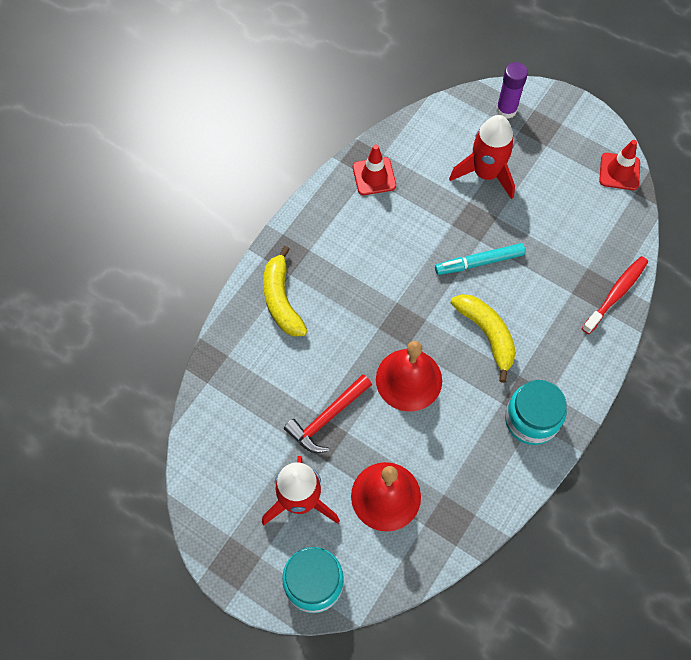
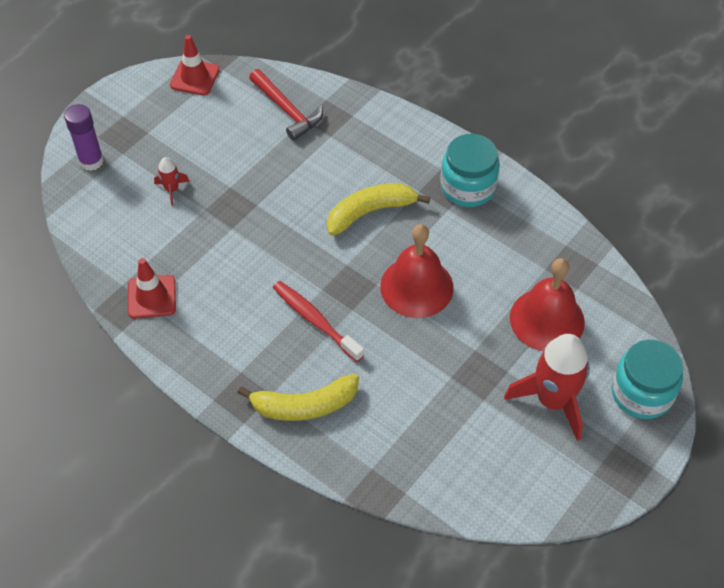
camera: 85 degrees left, 10 degrees down
red hammer [284,374,372,453] -> red hammer moved to [249,69,323,141]
turquoise marker [435,243,526,275] -> none
red rocket [449,115,515,199] -> red rocket [154,157,189,206], size x0.46
red toothbrush [582,256,648,334] -> red toothbrush moved to [273,281,364,362]

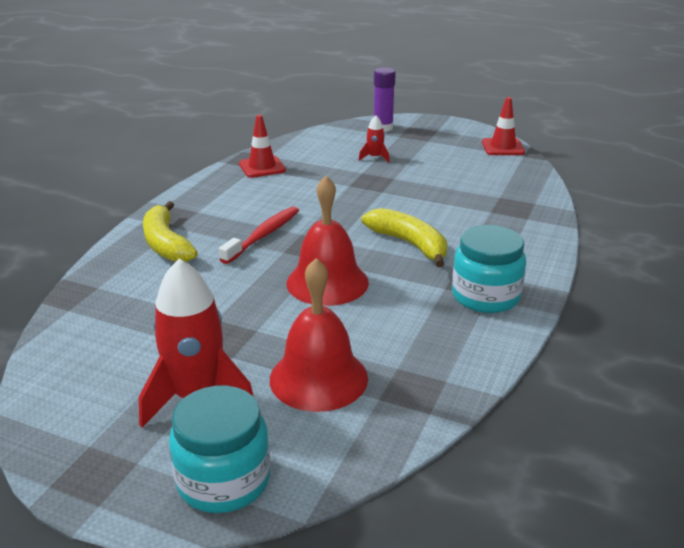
camera: 75 degrees right, 25 degrees down
red hammer [249,69,323,141] -> none

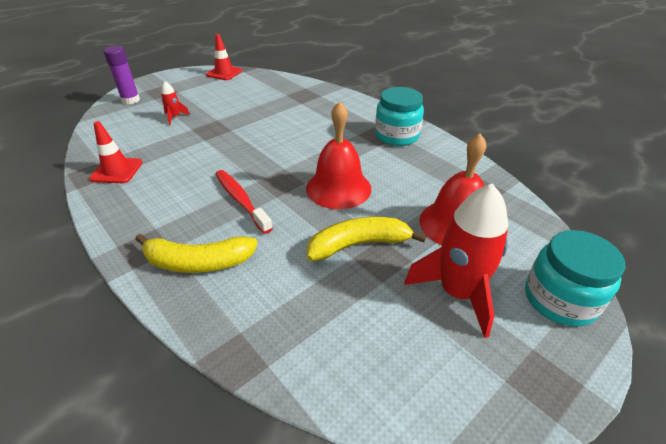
camera: 65 degrees left, 10 degrees up
yellow banana [361,208,447,267] -> yellow banana moved to [307,217,427,261]

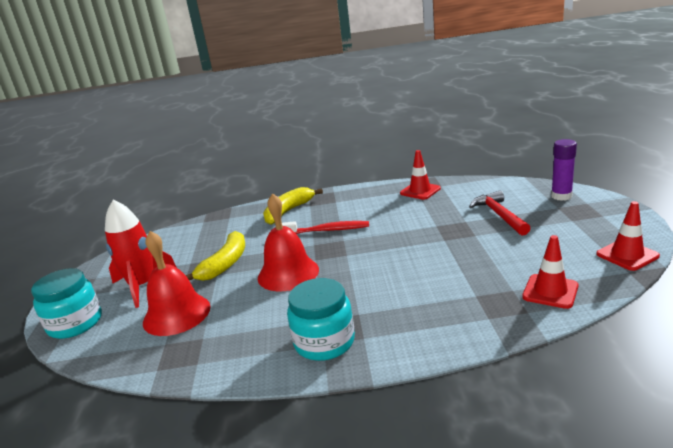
camera: 130 degrees right, 15 degrees down
red rocket [161,81,190,125] -> red hammer [469,190,531,236]
none -> red traffic cone [522,235,579,309]

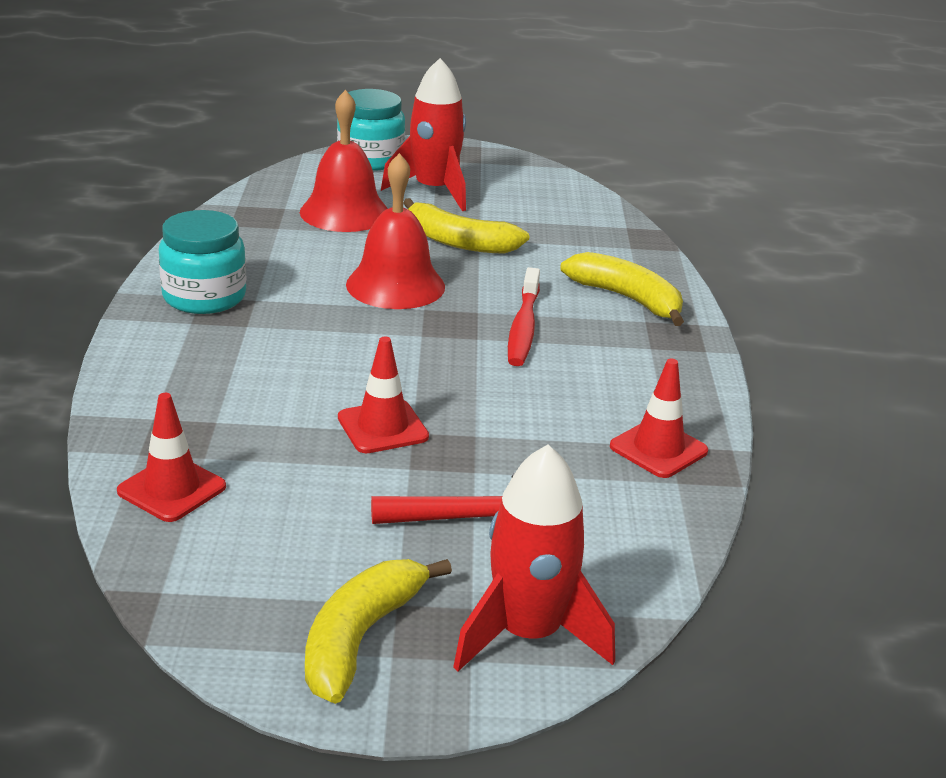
camera: 90 degrees right, 5 degrees up
purple glue stick [551,139,577,201] -> red rocket [453,444,615,671]
red traffic cone [596,201,660,271] -> red traffic cone moved to [338,337,429,453]
none -> yellow banana [305,559,452,704]

